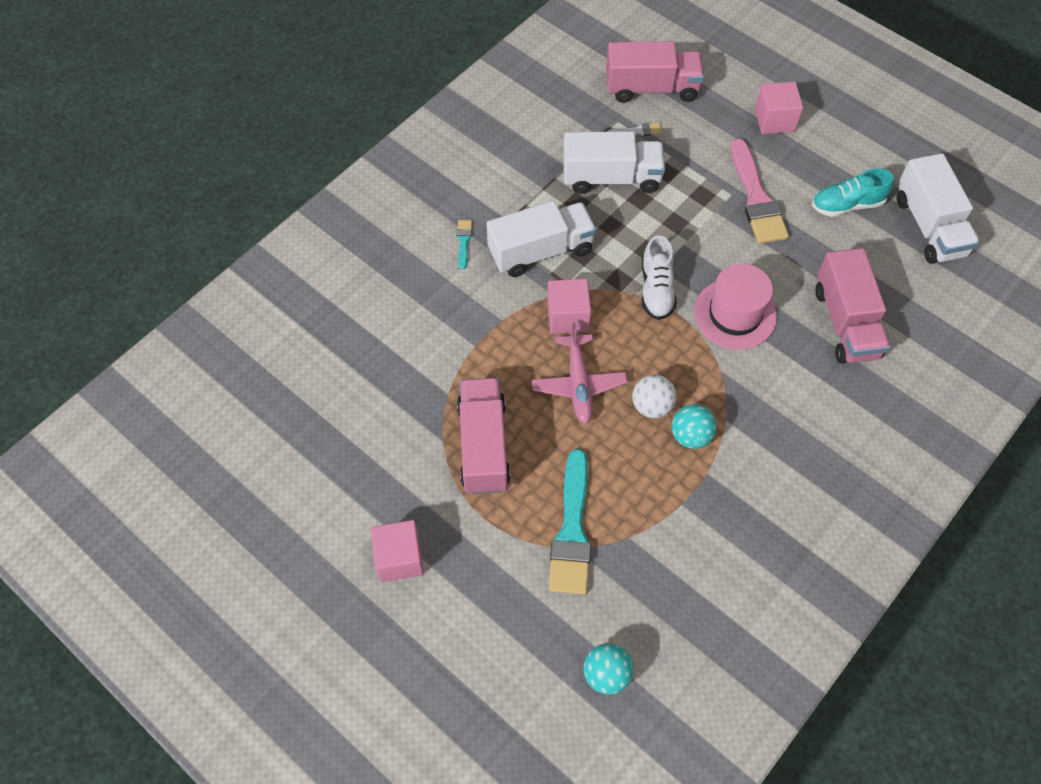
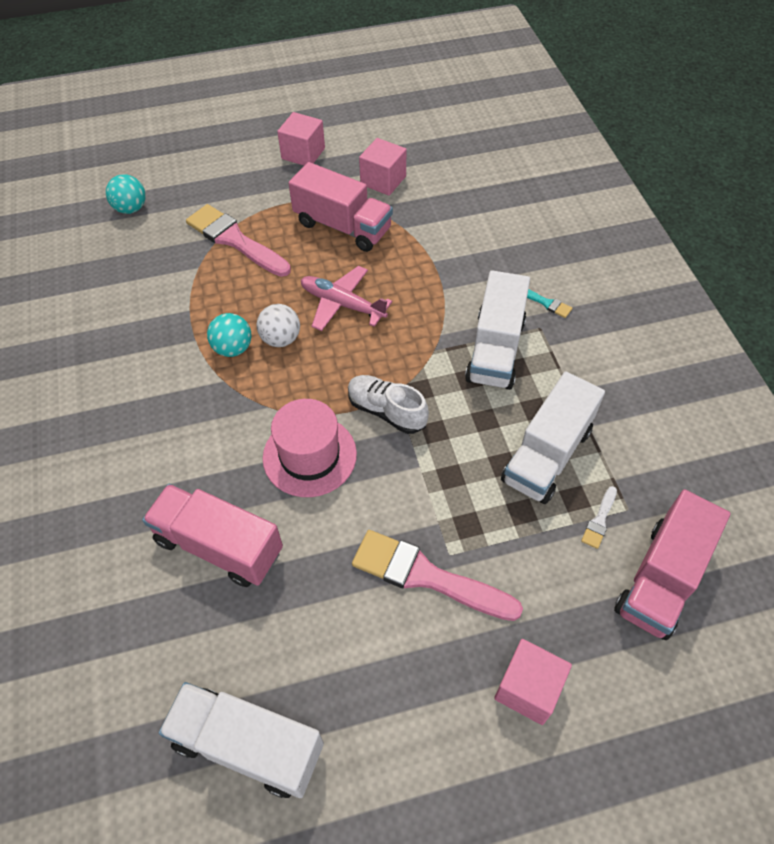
camera: 125 degrees right, 5 degrees down
pink cube [547,279,591,334] -> pink cube moved to [359,138,406,196]
turquoise brush [549,449,591,595] -> pink brush [186,204,291,277]
turquoise shoe [812,168,894,217] -> none

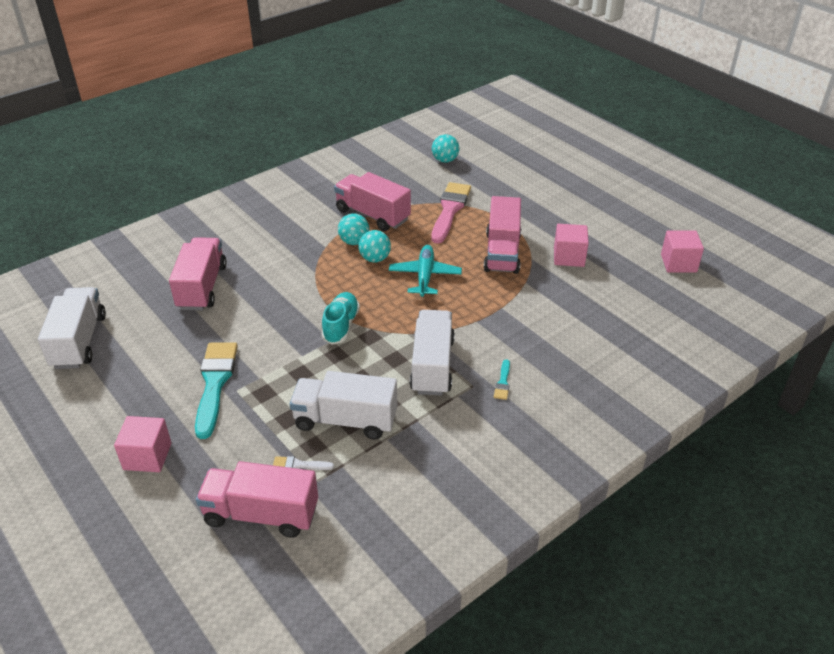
camera: 65 degrees right, 15 degrees down
white ball [256,304,300,347] -> turquoise ball [359,230,391,262]
pink hat [263,399,357,497] -> none
pink cube [277,112,325,166] -> pink cube moved to [661,230,704,273]
pink plane [301,266,392,331] -> turquoise plane [389,245,462,297]
white shoe [348,375,429,434] -> turquoise shoe [321,292,360,345]
pink brush [352,530,523,621] -> turquoise brush [195,342,238,439]
white truck [465,270,530,390] -> white truck turned 105 degrees clockwise [410,310,455,396]
none -> pink truck [334,172,411,231]

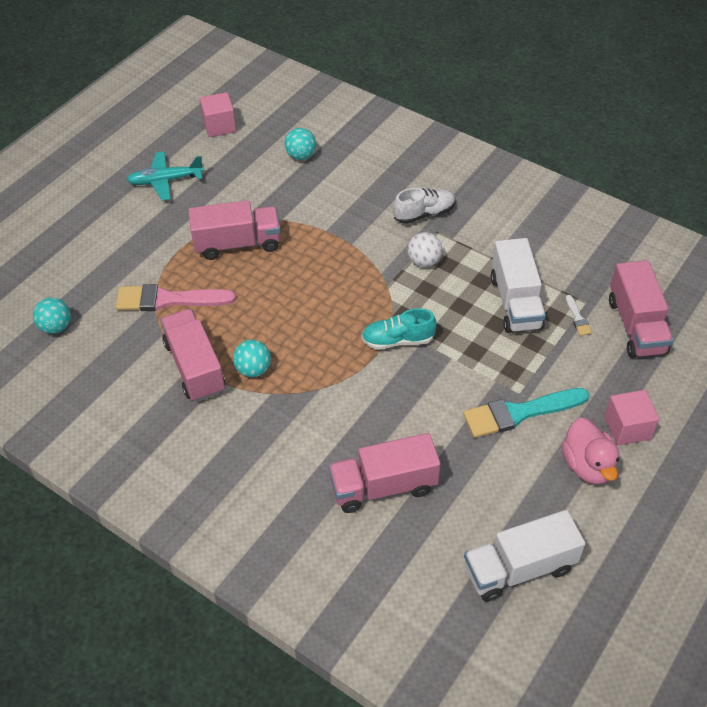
camera: 105 degrees left, 10 degrees up
pink truck [334,172,411,231] -> pink truck turned 135 degrees clockwise [161,309,225,402]
turquoise ball [359,230,391,262] -> turquoise ball moved to [285,128,316,160]
turquoise plane [389,245,462,297] -> turquoise plane moved to [126,151,204,201]
white truck [410,310,455,396] -> white ball [408,232,442,267]
turquoise brush [494,359,510,400] -> white shoe [393,188,455,224]
pink cube [554,224,589,267] -> none
none -> pink duck [562,418,619,484]

